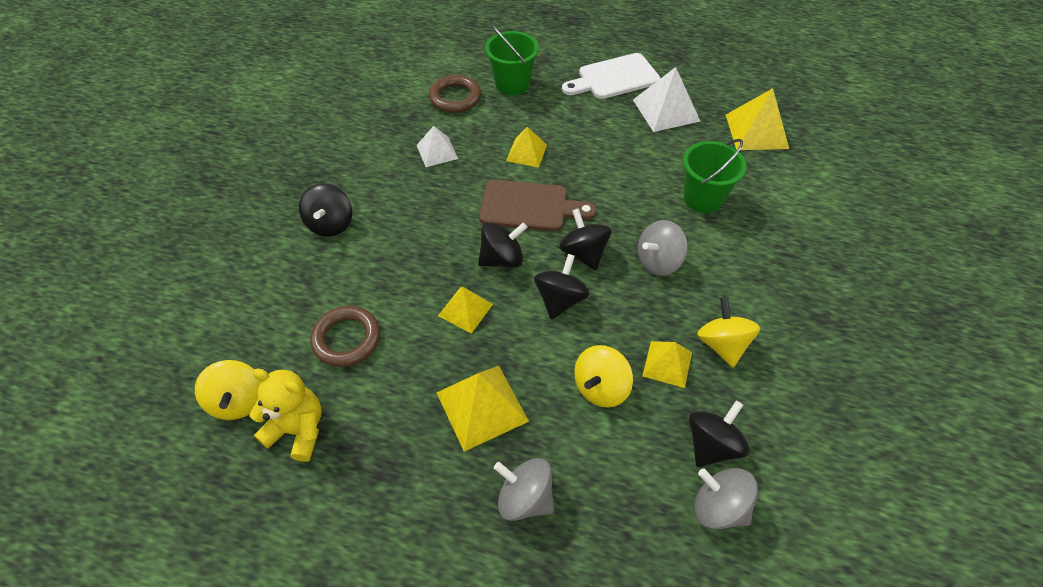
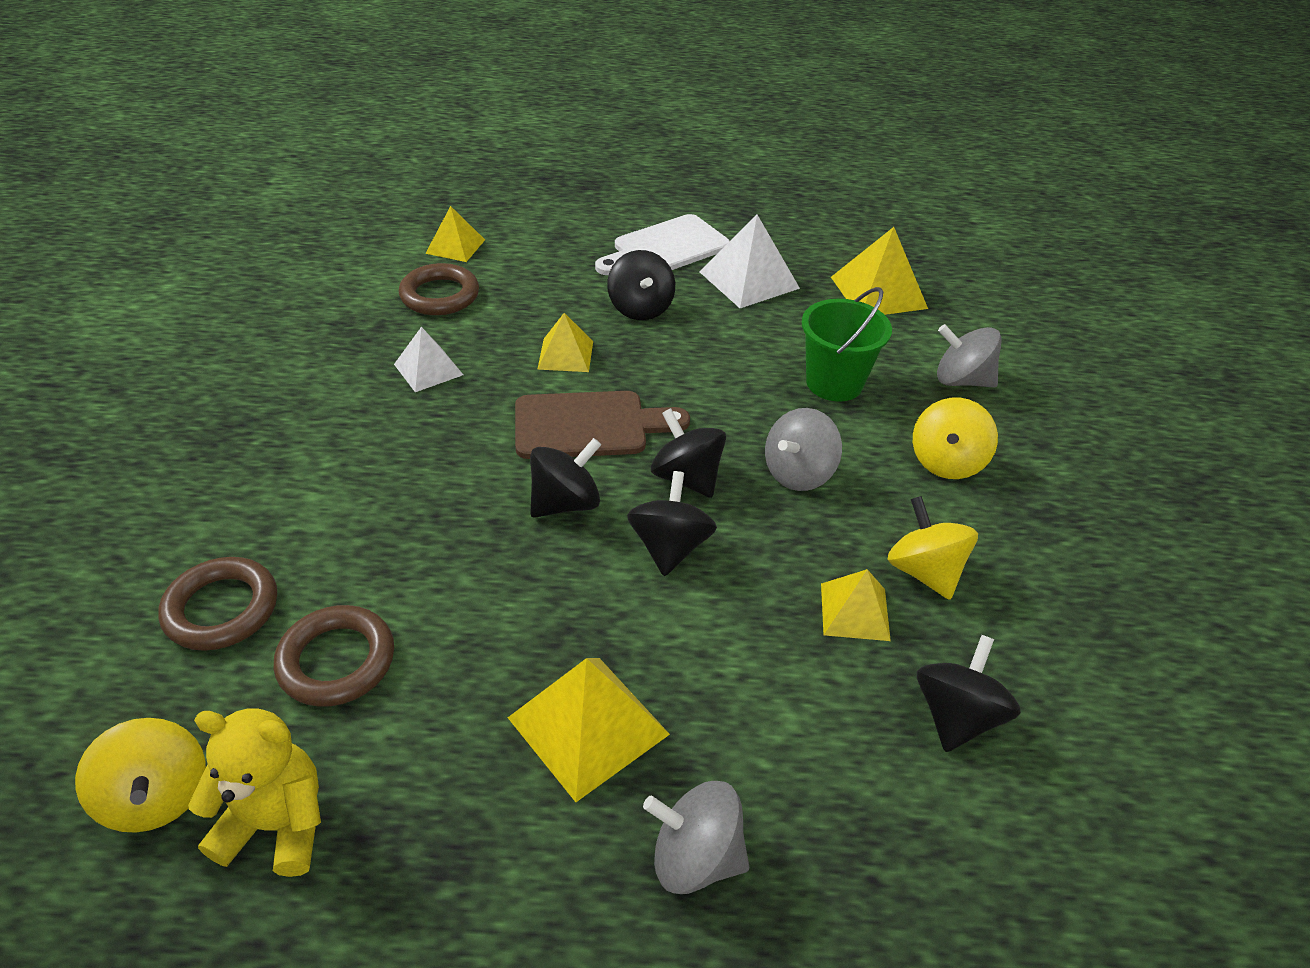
camera: 15 degrees left, 10 degrees down
black spinning top [299,183,352,237] -> black spinning top moved to [607,250,675,320]
yellow pyramid [438,287,493,334] -> yellow pyramid moved to [425,206,485,262]
green bucket [485,25,539,95] -> none
yellow spinning top [574,345,633,408] -> yellow spinning top moved to [913,398,998,479]
grey spinning top [694,468,758,529] -> grey spinning top moved to [937,324,1002,388]
none -> brown ring [158,557,277,651]

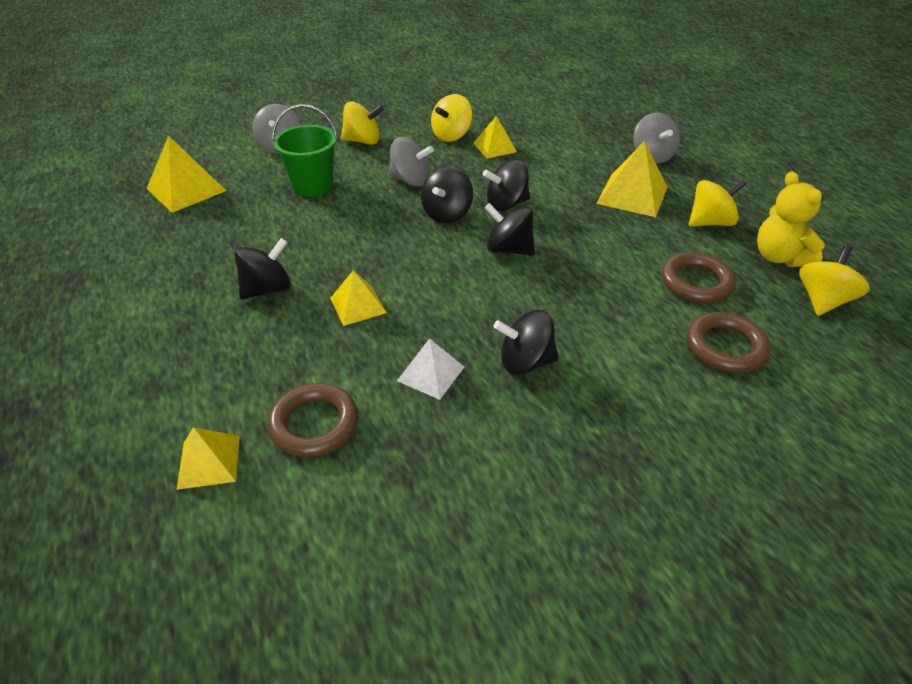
camera: 115 degrees left, 0 degrees up
brown cutting board [515,391,690,459] -> none
white cutting board [595,214,730,275] -> none
white pyramid [700,215,800,308] -> none
black spinning top [917,635,1021,752] -> black spinning top moved to [493,310,559,375]
none -> yellow spinning top [689,179,747,226]

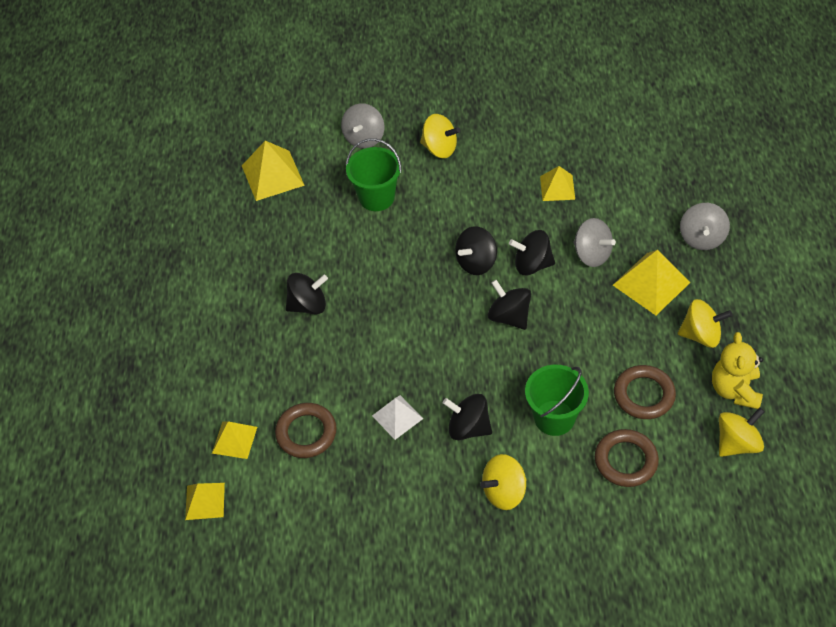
camera: 25 degrees right, 10 degrees up
yellow pyramid [330,270,387,326] -> yellow pyramid moved to [185,483,225,520]
grey spinning top [388,137,434,186] -> grey spinning top moved to [573,218,616,267]
yellow spinning top [431,94,473,142] -> yellow spinning top moved to [480,454,527,510]
none -> green bucket [525,365,589,436]

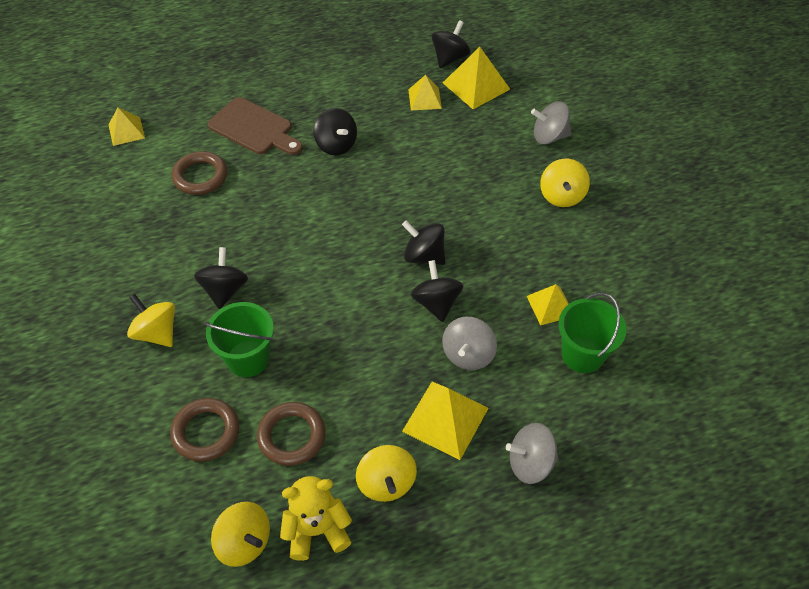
camera: 70 degrees right, 0 degrees up
yellow pyramid [212,421,257,459] -> yellow pyramid moved to [408,75,442,110]
green bucket [346,138,402,211] -> green bucket moved to [559,292,627,373]
white pyramid [372,395,423,440] -> none
black spinning top [488,280,531,330] -> black spinning top moved to [432,20,471,68]
none -> brown cutting board [208,97,303,155]

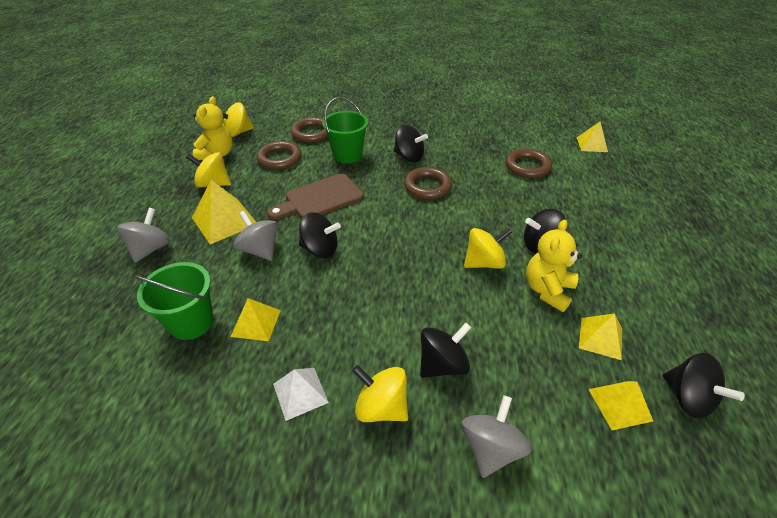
camera: 115 degrees right, 10 degrees down
yellow spinning top [127,294,175,347] -> yellow spinning top moved to [464,228,512,269]
brown cutting board [208,97,303,155] -> brown cutting board moved to [267,174,364,220]
black spinning top [402,220,445,265] -> black spinning top moved to [420,323,471,378]
yellow pyramid [443,47,510,109] -> yellow pyramid [588,381,653,430], size x0.63
none -> white pyramid [273,368,329,421]
none -> brown ring [404,167,452,199]
none -> yellow teddy bear [526,219,582,312]

